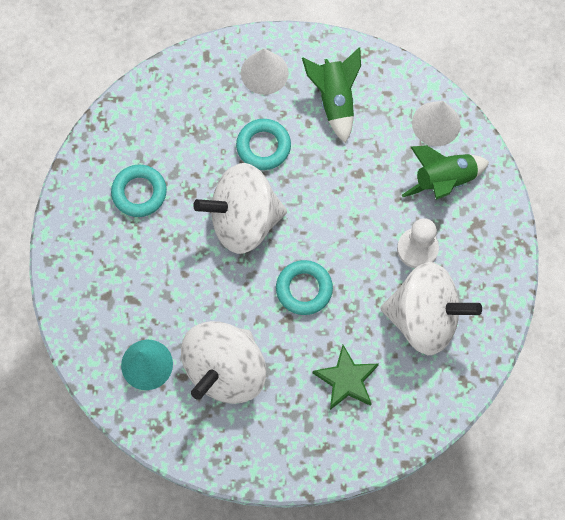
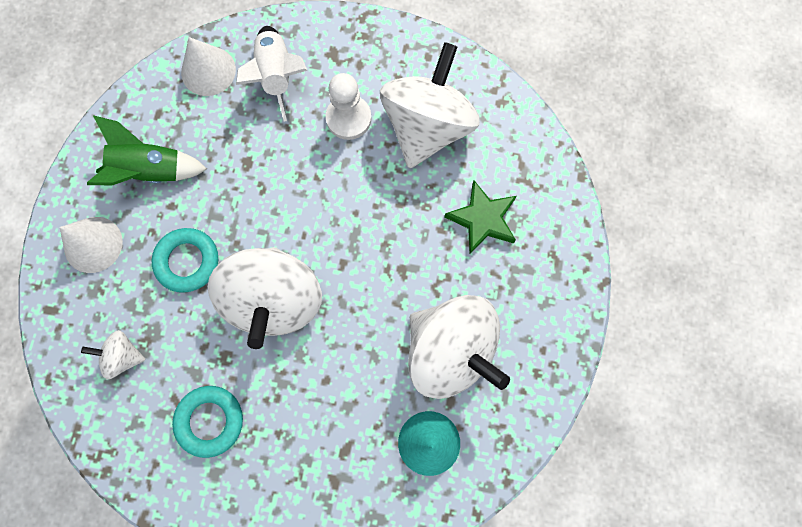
camera: 80 degrees left, 5 degrees up
turquoise ring [276,260,333,315] -> none
green rocket [402,146,489,200] -> white rocket [236,26,307,122]
none -> white spinning top [81,330,146,380]

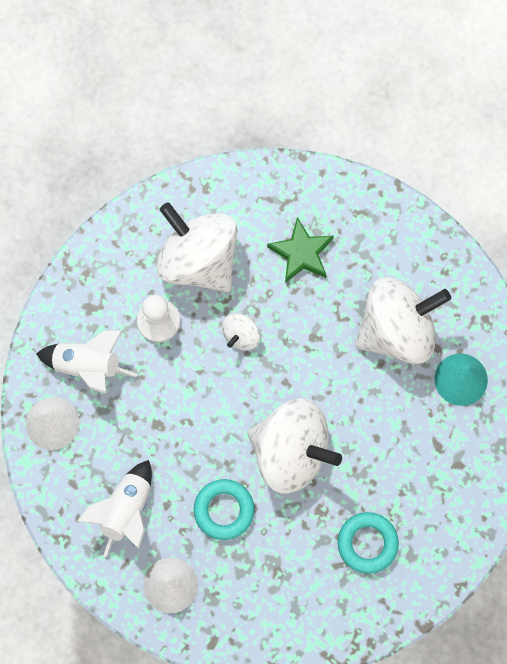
camera: 65 degrees left, 0 degrees up
white spinning top [81,330,146,380] -> white spinning top moved to [222,313,260,350]
green rocket [87,115,207,185] -> white rocket [77,460,152,558]

